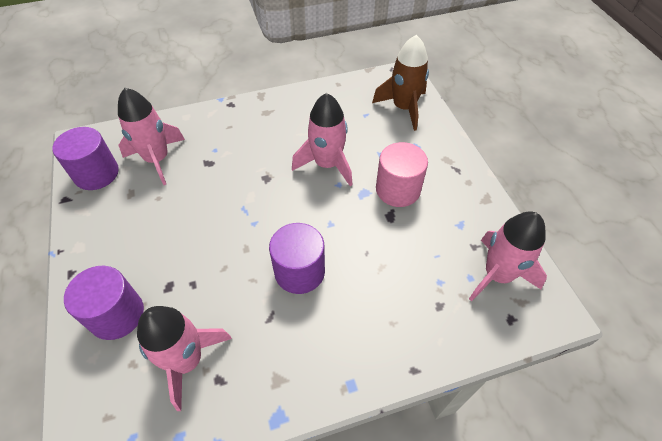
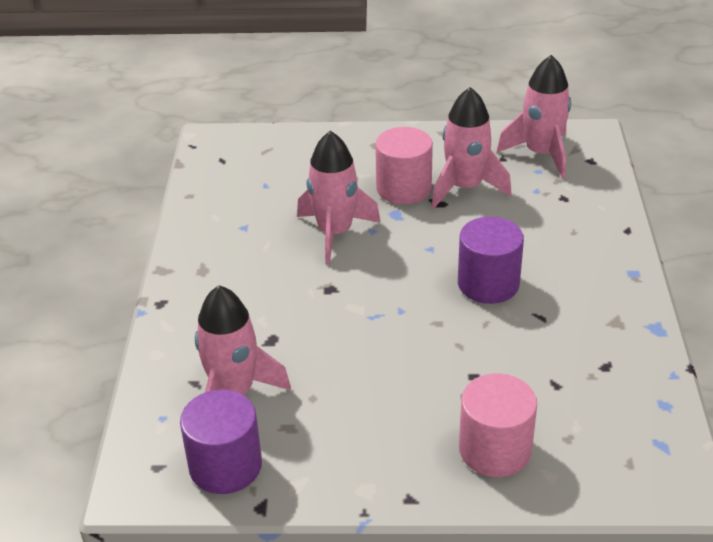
camera: 70 degrees left, 15 degrees down
purple cylinder [64,266,144,340] -> pink cylinder [459,374,537,477]
pink rocket [137,306,232,411] -> pink rocket moved to [432,87,512,208]
brown rocket [372,35,429,131] -> none

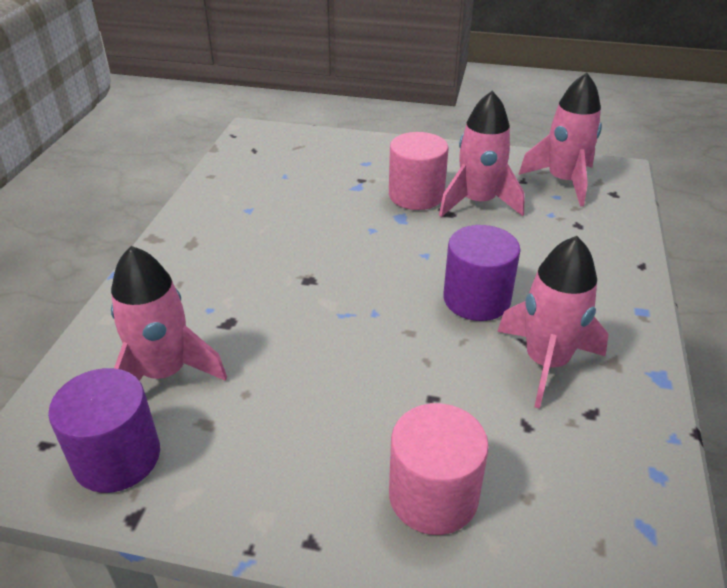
camera: 10 degrees right, 0 degrees up
pink rocket [297,131,381,264] -> pink rocket moved to [497,236,609,409]

